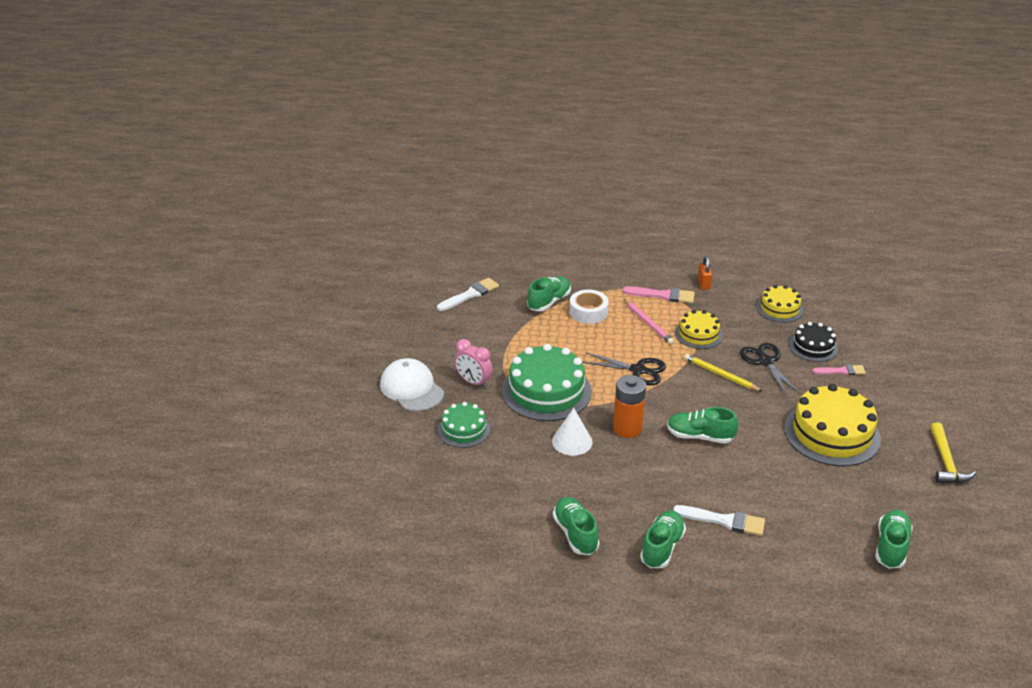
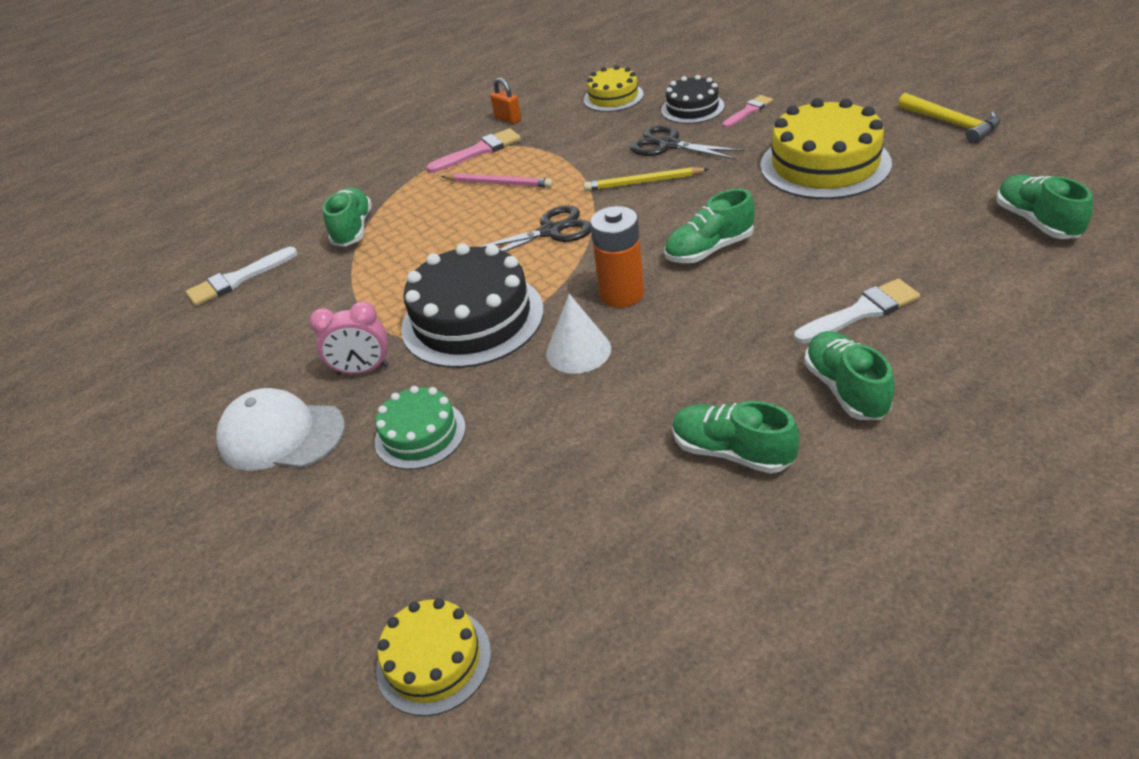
camera: 35 degrees left, 5 degrees up
white brush [437,278,499,311] -> white brush turned 135 degrees counterclockwise [186,247,298,306]
green cake [502,344,592,421] -> black cake [401,243,544,368]
white tape [570,290,609,324] -> none
yellow cake [675,310,723,349] -> yellow cake moved to [376,598,491,716]

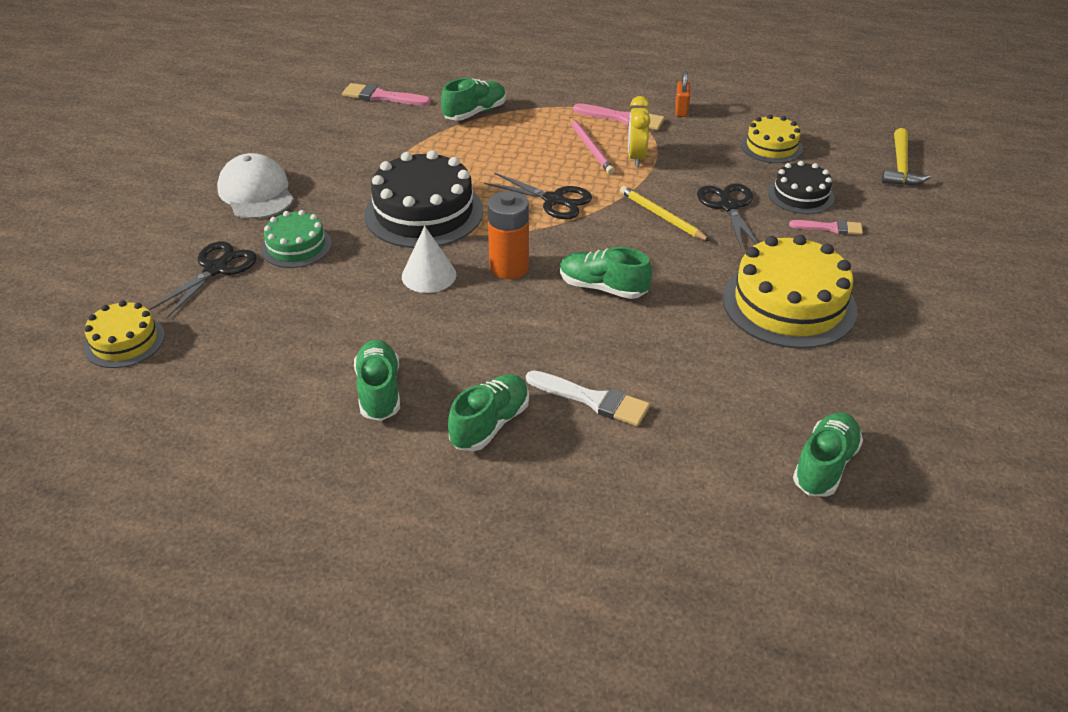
camera: 45 degrees right, 0 degrees up
white brush [186,247,298,306] -> pink brush [342,83,431,106]
pink clock [309,301,389,375] -> none
yellow hammer [898,93,1000,144] -> yellow hammer moved to [881,128,931,186]
none -> black scissors [149,241,257,318]
none -> yellow clock [628,96,650,167]

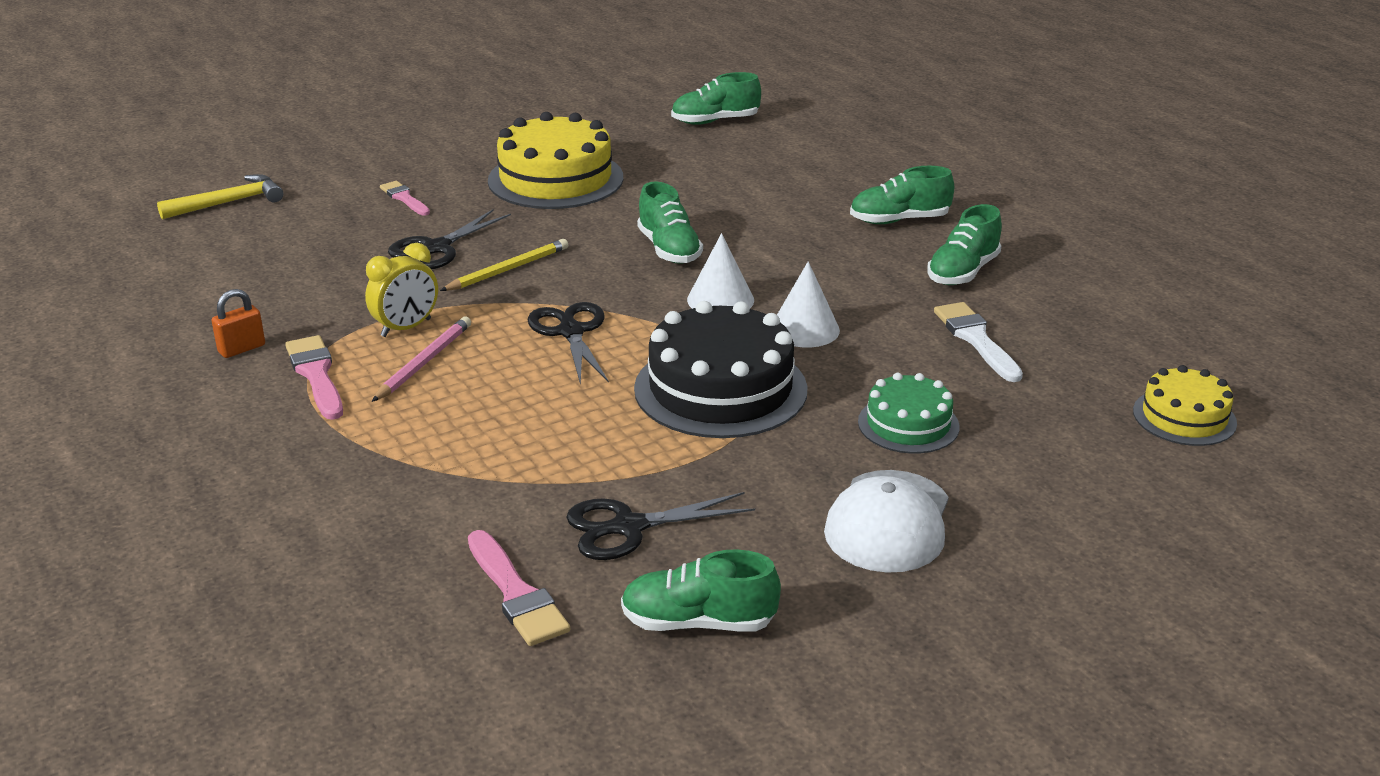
camera: 135 degrees left, 10 degrees down
black scissors [149,241,257,318] -> black scissors moved to [566,492,755,560]
green shoe [441,78,506,121] -> green shoe moved to [621,549,781,632]
orange battery [487,191,529,279] -> white cone [687,233,754,309]
white brush [526,370,650,426] -> white brush moved to [934,302,1023,382]
yellow pencil [620,186,710,241] -> yellow pencil turned 135 degrees counterclockwise [440,239,568,291]
yellow cake [741,114,803,163] -> none
black cake [768,161,835,214] -> none

